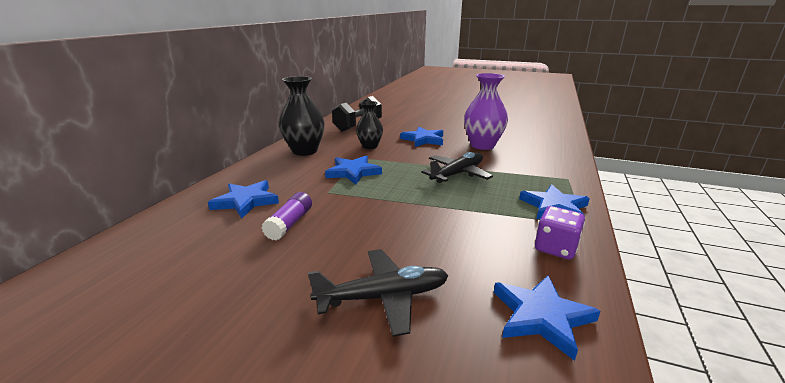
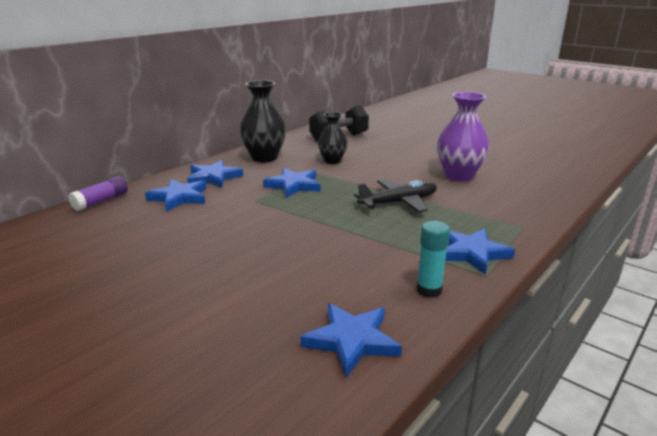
camera: 20 degrees right, 0 degrees up
purple glue stick [262,192,312,240] -> purple glue stick moved to [68,176,128,211]
black plane [308,249,449,337] -> none
blue star [400,127,443,147] -> blue star moved to [187,160,243,188]
purple dice [535,206,585,259] -> turquoise glue stick [416,221,450,298]

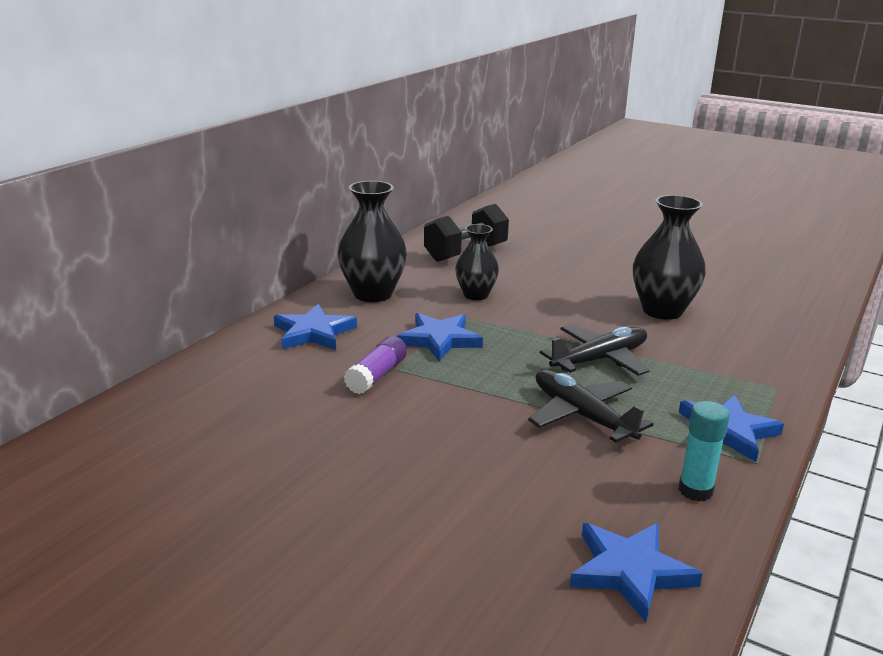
camera: 10 degrees left, 0 degrees up
purple glue stick [68,176,128,211] -> purple glue stick moved to [344,336,407,394]
blue star [145,179,207,212] -> none
purple vase [437,92,489,181] -> black vase [633,195,706,320]
none -> black plane [528,369,654,443]

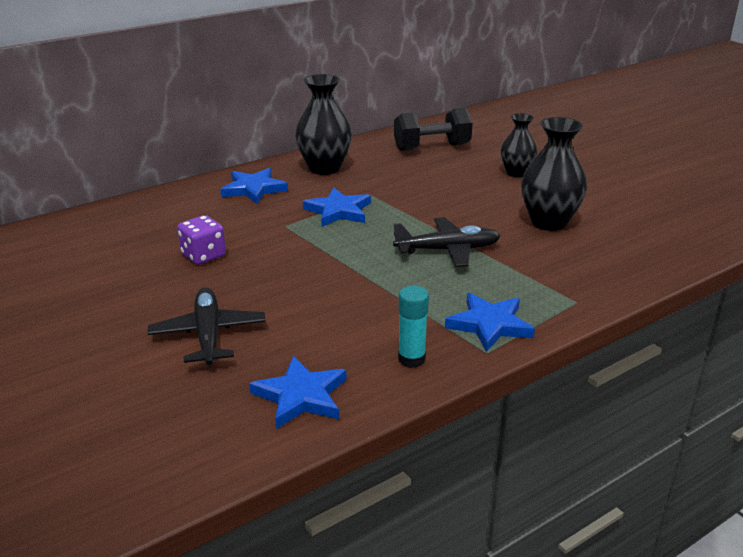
camera: 25 degrees right, 5 degrees up
purple glue stick [344,336,407,394] -> none
black vase [455,224,499,300] -> black vase moved to [500,113,537,177]
black plane [528,369,654,443] -> black plane moved to [148,287,266,365]
none -> purple dice [177,215,226,265]

